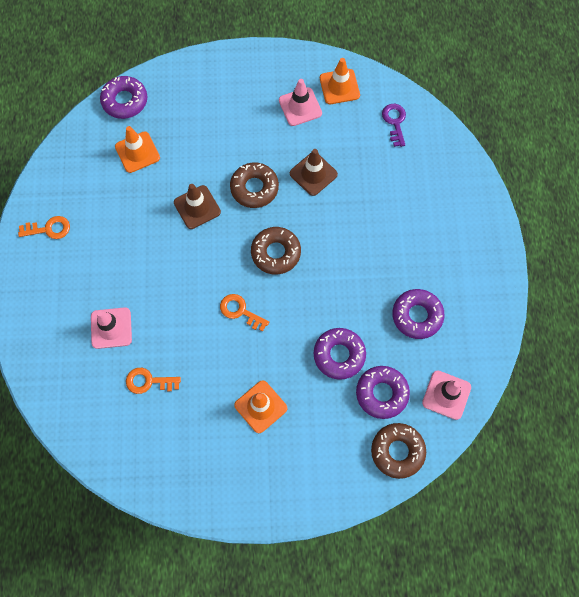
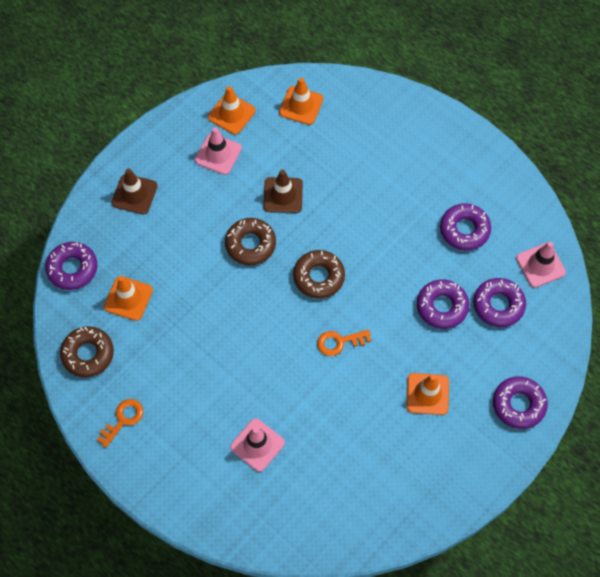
camera: 45 degrees left, 5 degrees down
orange key [126,368,181,394] -> none
brown traffic cone [174,184,221,229] -> brown traffic cone moved to [111,169,158,214]
brown donut [371,423,426,479] -> brown donut moved to [60,326,114,377]
purple key [382,104,406,147] -> orange traffic cone [279,78,323,125]
none -> purple donut [493,376,548,429]

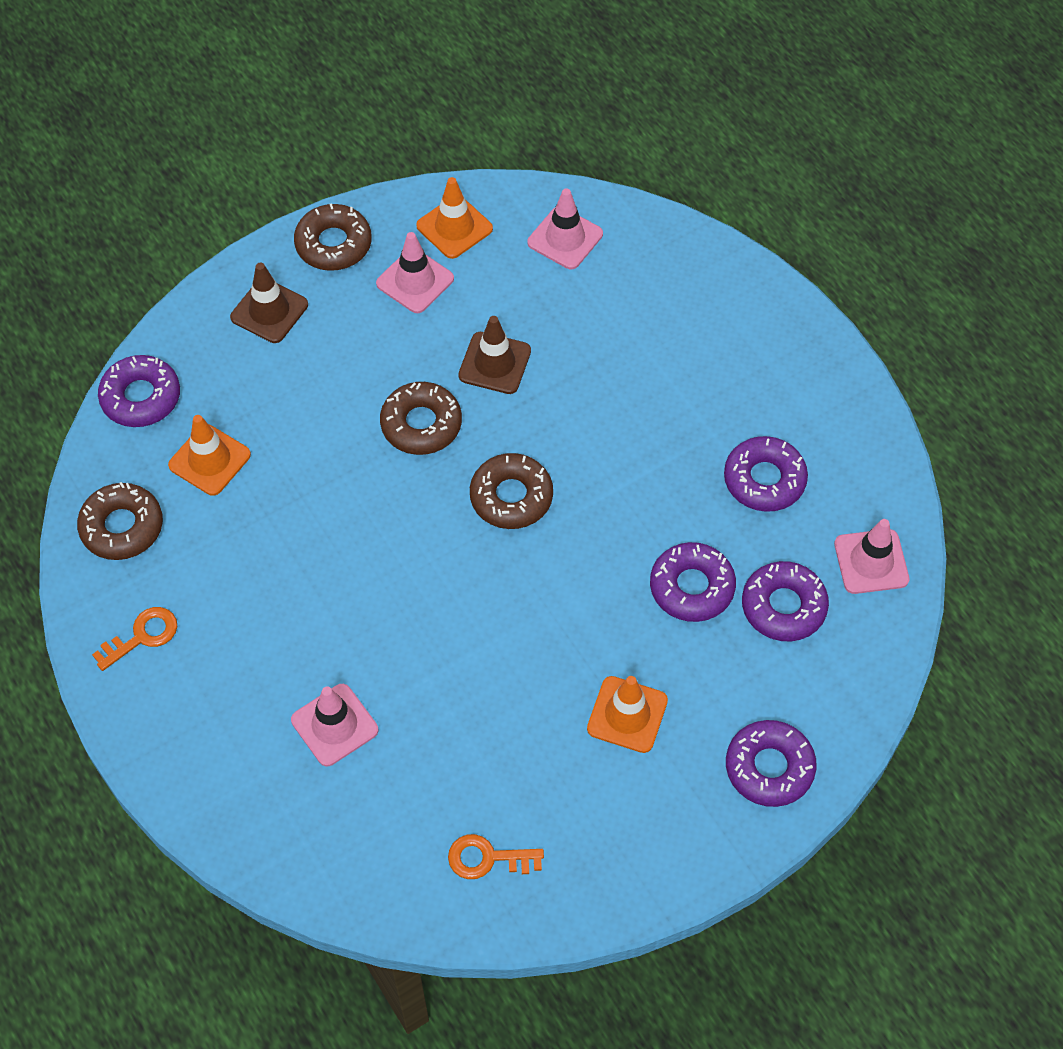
camera: 15 degrees right, 5 degrees down
orange traffic cone [279,78,323,125] -> pink traffic cone [527,188,603,269]
orange key [317,329,371,356] -> orange key moved to [448,834,544,879]
none -> brown donut [294,203,372,271]

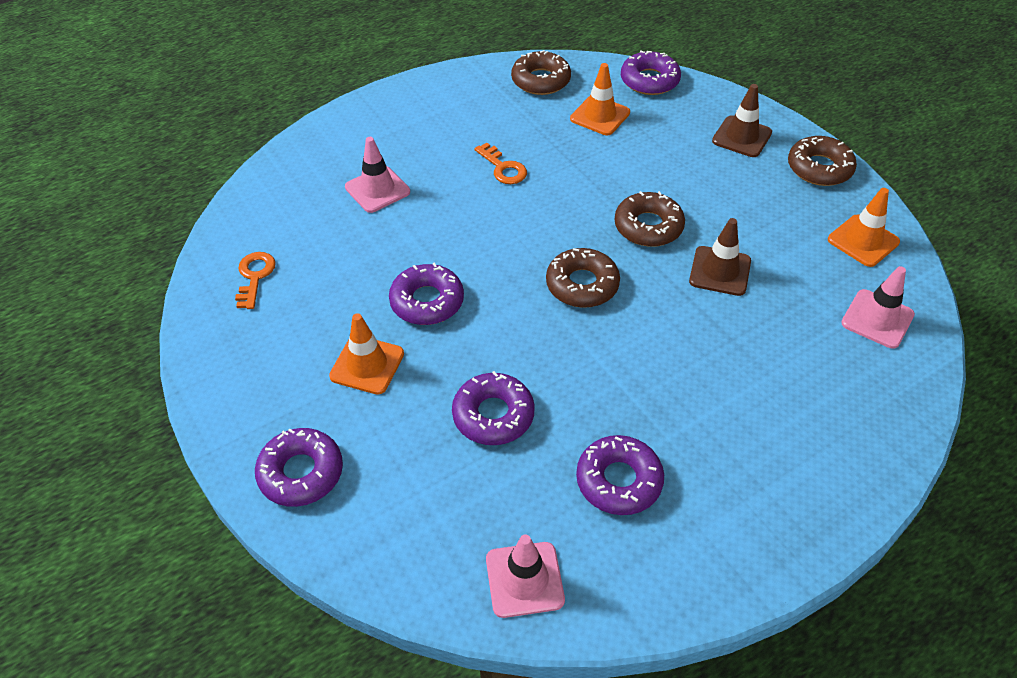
camera: 90 degrees right, 10 degrees down
orange key [92,607,177,671] -> orange key moved to [475,143,527,184]
pink traffic cone [376,232,454,313] -> none
purple donut [742,561,829,641] -> purple donut moved to [389,262,464,325]

